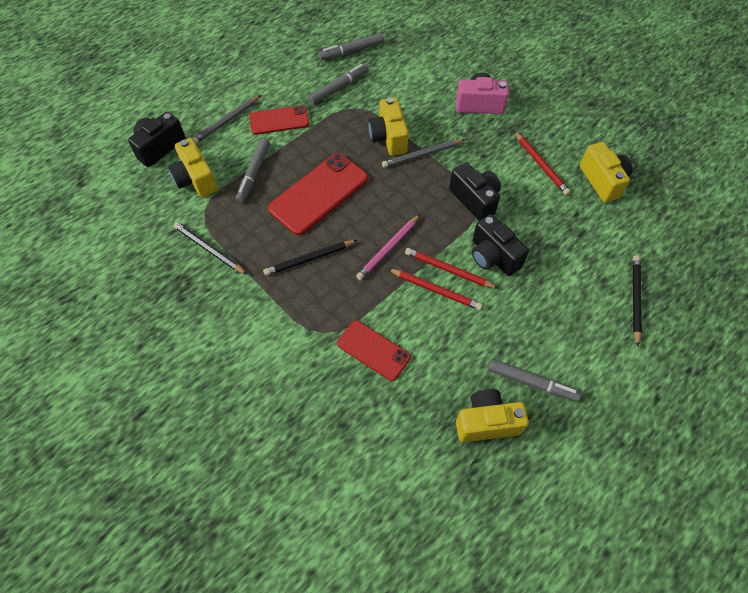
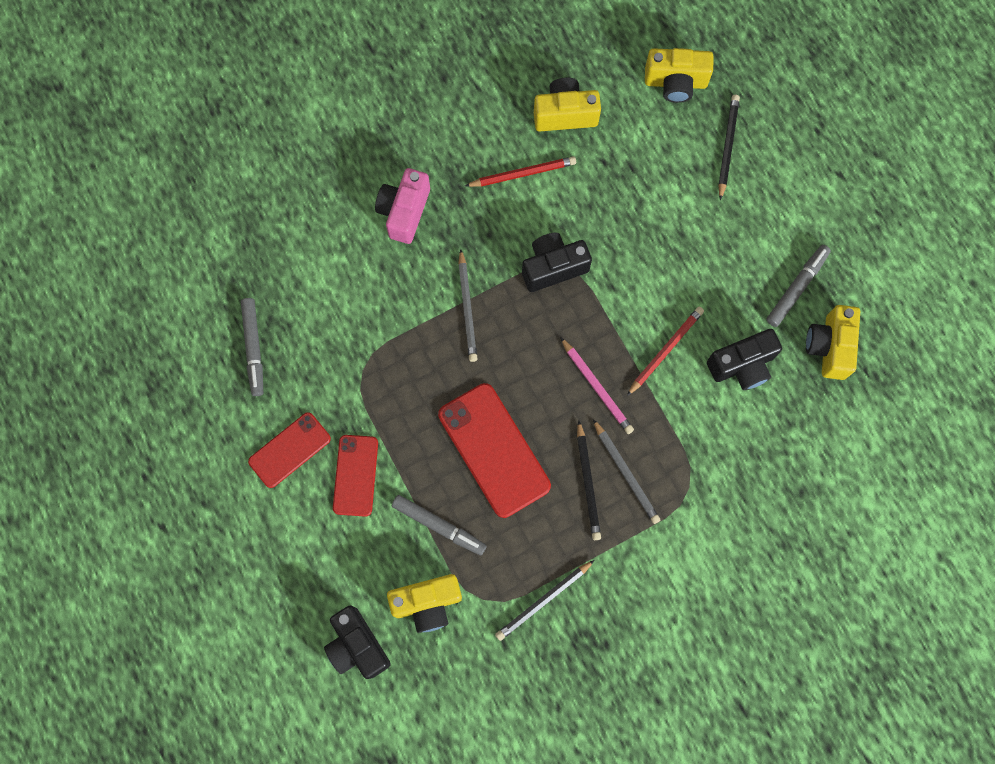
camera: 75 degrees left, 15 degrees up
grey pencil [192,95,261,144] -> grey pencil moved to [593,419,660,524]
grey marker [308,64,368,105] -> none
red phone [337,320,411,381] -> red phone moved to [248,412,331,488]
yellow camera [368,97,409,156] -> yellow camera moved to [645,48,713,103]
red pencil [405,248,499,289] -> none
black camera [472,214,529,276] -> black camera moved to [707,329,782,390]
black pencil [633,256,642,346] -> black pencil turned 75 degrees clockwise [718,95,740,200]

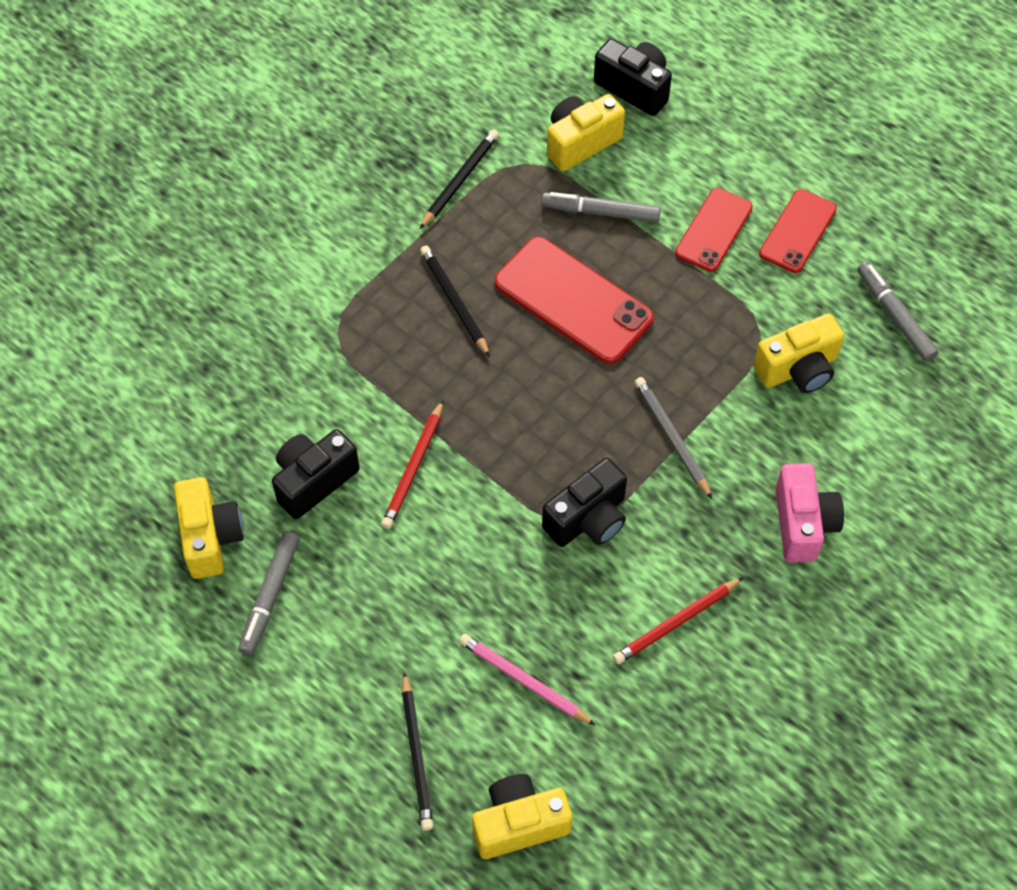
camera: 160 degrees right, 15 degrees down
red phone [333,435,378,517] -> red phone turned 45 degrees clockwise [675,188,753,272]
yellow camera [534,78,601,131] -> yellow camera moved to [753,314,844,393]
pink pencil [560,337,634,434] -> pink pencil moved to [459,634,596,726]
grey pencil [593,419,660,524] -> none

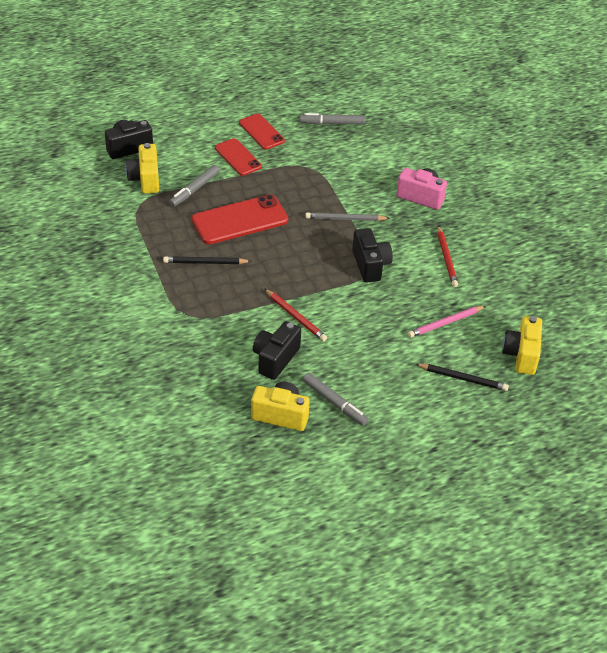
camera: 65 degrees left, 15 degrees down
black camera [272,429,360,519] -> black camera turned 45 degrees clockwise [253,321,301,380]
black pencil [420,130,499,229] -> none
yellow camera [753,314,844,393] -> none

